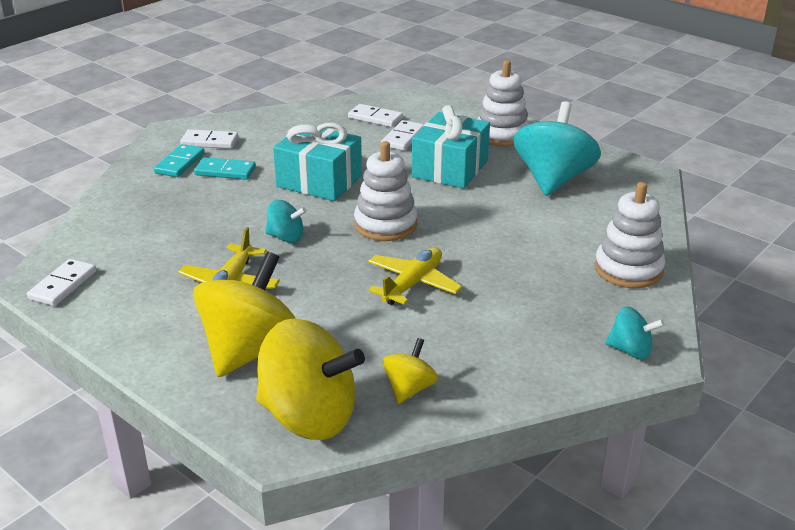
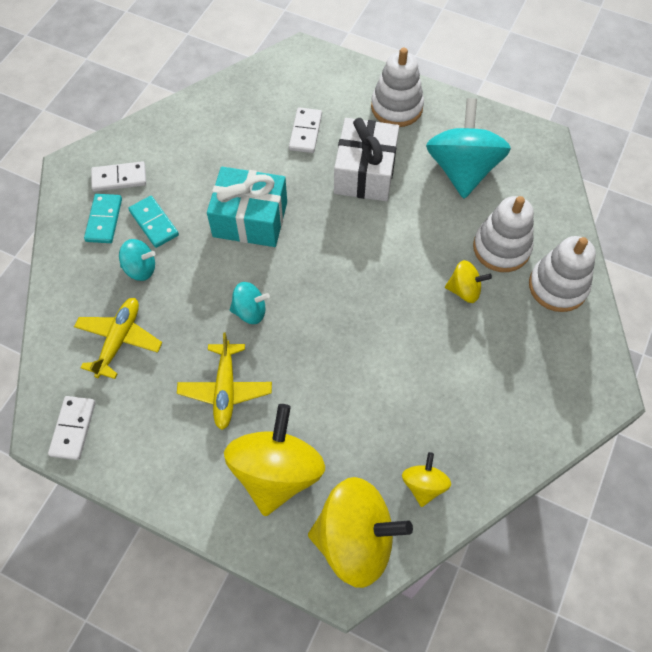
camera: 15 degrees left, 30 degrees up
turquoise domino [194,157,256,180] -> turquoise domino turned 60 degrees clockwise [128,196,179,248]
white domino [348,104,403,127] -> none
white stacking toy [354,141,417,241] -> white stacking toy moved to [473,196,534,272]
yellow plane [368,247,462,305] -> yellow plane moved to [74,298,162,379]
turquoise gift [412,105,490,189] -> white gift [334,118,399,201]
turquoise spinning top [605,306,665,360] -> turquoise spinning top moved to [119,239,155,281]
none -> yellow spinning top [445,260,492,303]

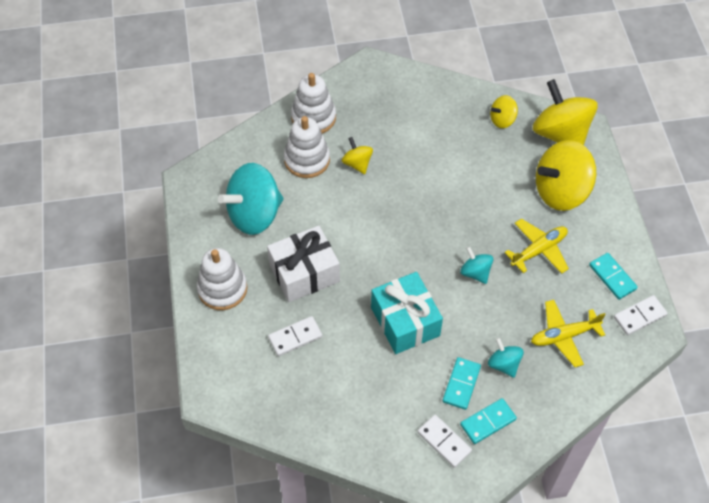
camera: 125 degrees left, 5 degrees down
none -> turquoise domino [589,253,638,300]

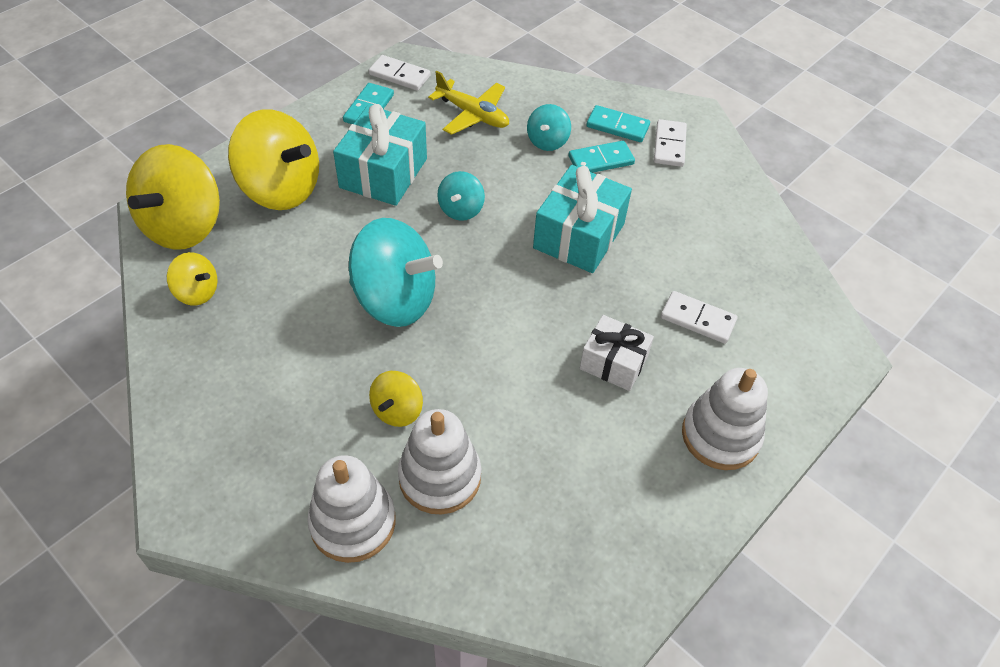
camera: 130 degrees left, 5 degrees down
turquoise spinning top [218,163,284,235] -> turquoise spinning top moved to [349,218,443,327]
white gift [267,226,340,302] -> white gift [580,315,654,391], size x0.64
yellow plane [505,218,569,274] -> turquoise gift [333,104,427,206]

